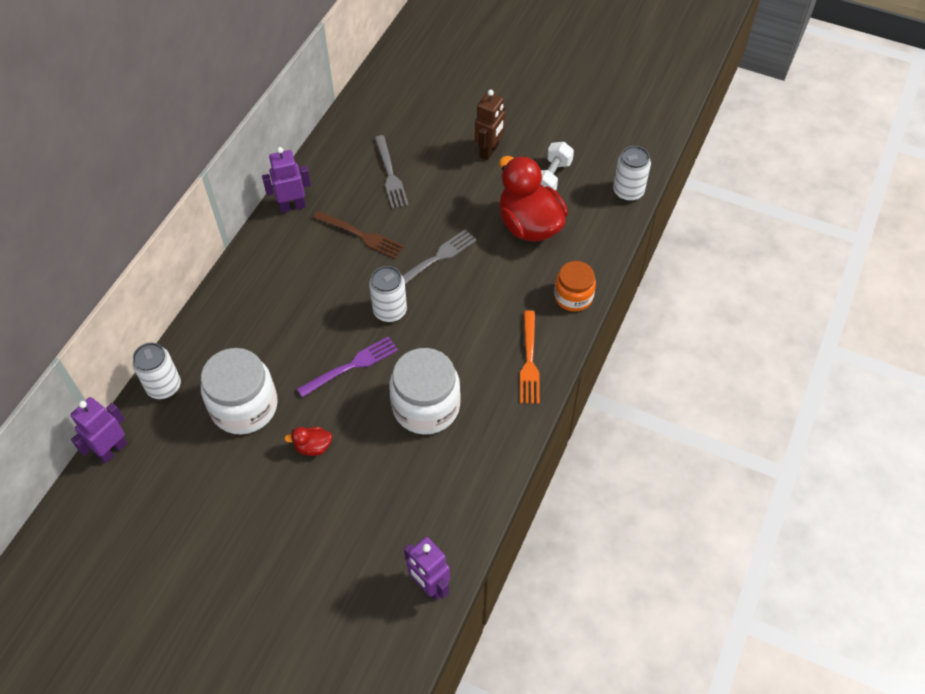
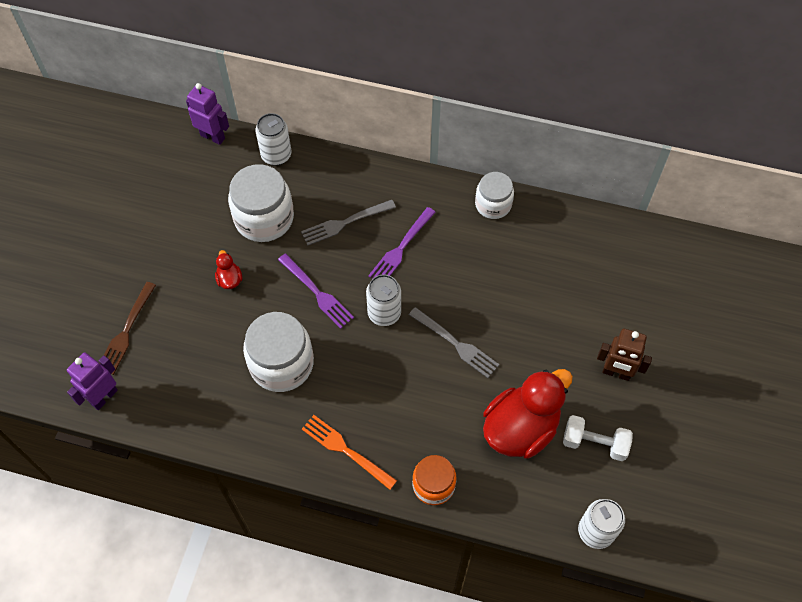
camera: 80 degrees right, 5 degrees up
purple robot [262,147,311,213] -> white jar [475,172,514,219]
brown fork [313,211,404,259] -> brown fork moved to [104,282,156,375]
grey fork [375,135,409,209] -> grey fork moved to [301,200,396,245]
orange fork [520,310,540,404] -> orange fork turned 45 degrees clockwise [302,415,397,490]
none -> purple fork [368,207,436,279]

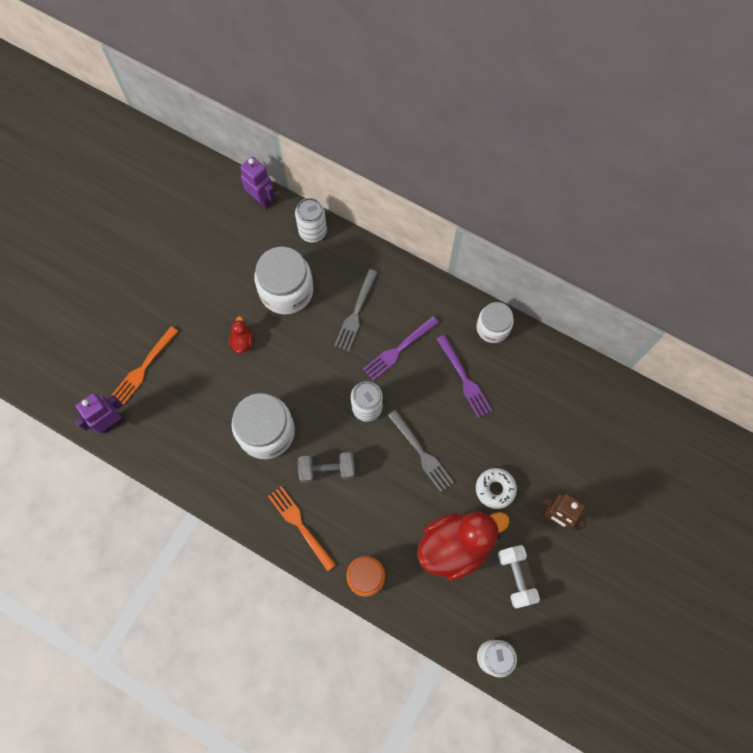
camera: 15 degrees right, 10 degrees up
brown fork [104,282,156,375] -> orange fork [111,326,178,405]
purple fork [278,254,354,329] -> purple fork moved to [437,335,492,418]
grey fork [301,200,396,245] -> grey fork turned 60 degrees counterclockwise [334,269,378,351]
white dumbbell [563,415,633,461] -> white dumbbell turned 45 degrees clockwise [498,545,540,608]
none -> grey dumbbell [298,452,355,483]
none -> white donut [476,468,517,509]

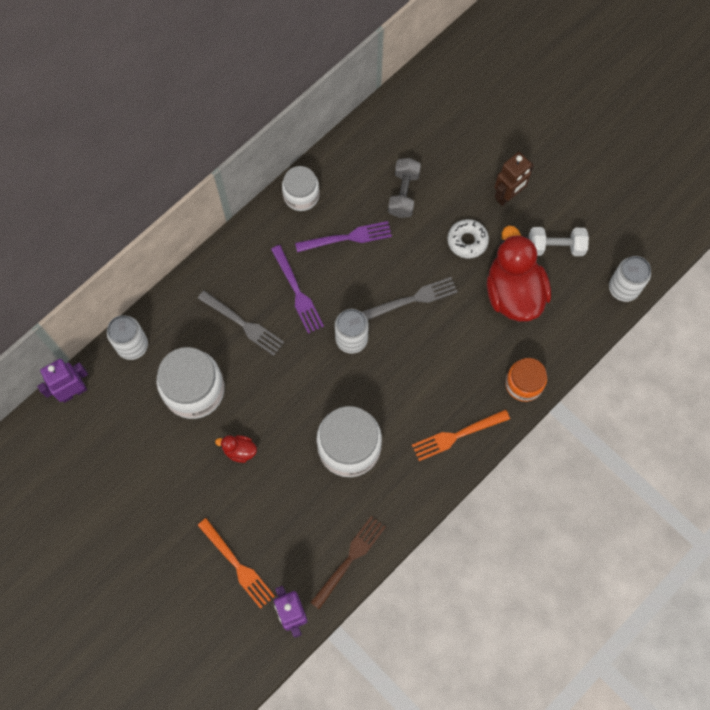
camera: 75 degrees left, 0 degrees up
grey dumbbell [298,452,355,483] -> grey dumbbell moved to [388,158,421,218]
none -> brown fork [310,516,386,609]

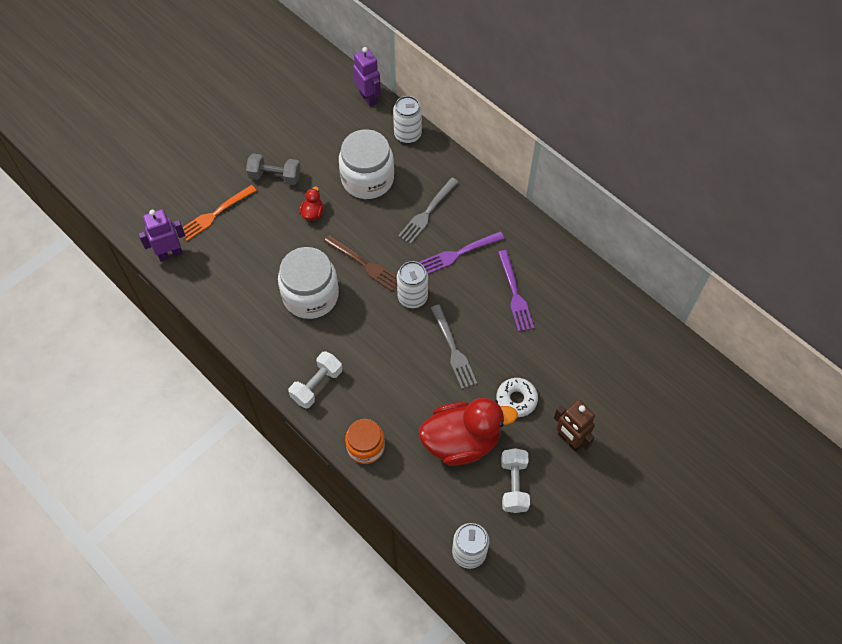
camera: 90 degrees right, 10 degrees down
white jar [282,166,320,211] -> none
brown fork [310,516,386,609] -> brown fork moved to [324,235,397,291]
grey dumbbell [388,158,421,218] -> grey dumbbell moved to [246,153,301,185]
orange fork [412,409,510,461] -> white dumbbell [288,351,342,408]

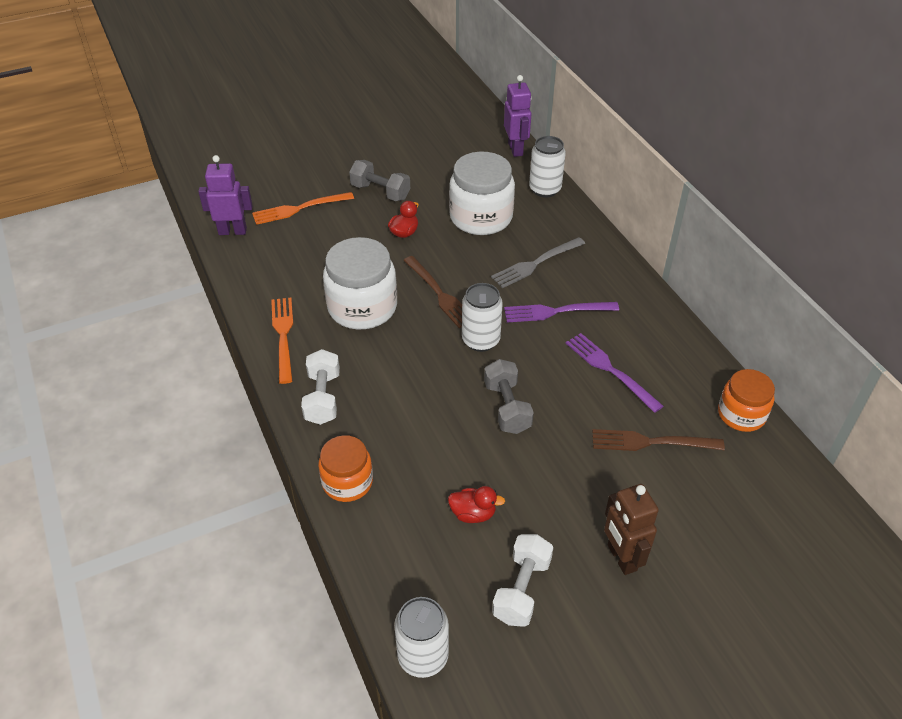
camera: 20 degrees right, 15 degrees down
white dumbbell [288,351,342,408] -> white dumbbell turned 60 degrees counterclockwise [301,349,340,425]
red duck [419,398,518,466] -> red duck [448,486,505,523], size x0.42
grey fork [431,305,477,389] -> grey dumbbell [484,359,534,434]
white donut [496,378,538,417] -> none
purple fork [498,250,534,332] -> purple fork turned 135 degrees clockwise [566,333,663,413]
none -> orange fork [271,298,293,384]
none -> brown fork [592,429,725,451]
none -> orange jar [718,369,775,432]

